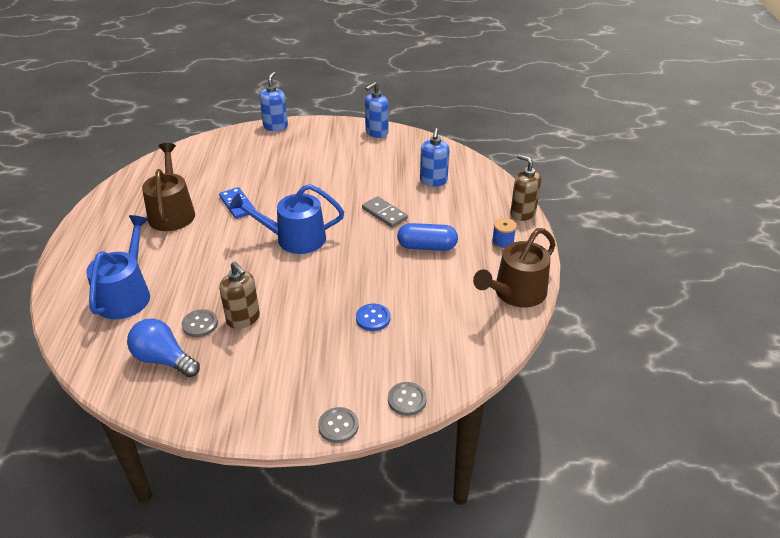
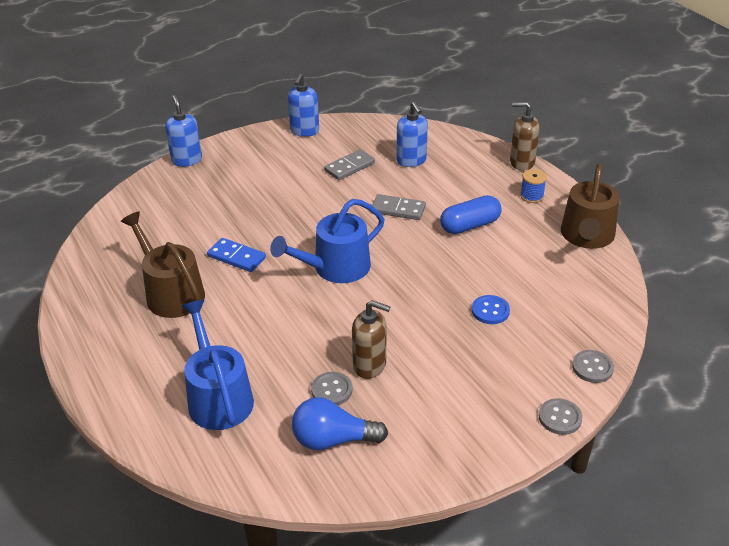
camera: 30 degrees left, 0 degrees up
none -> grey domino [324,149,375,180]

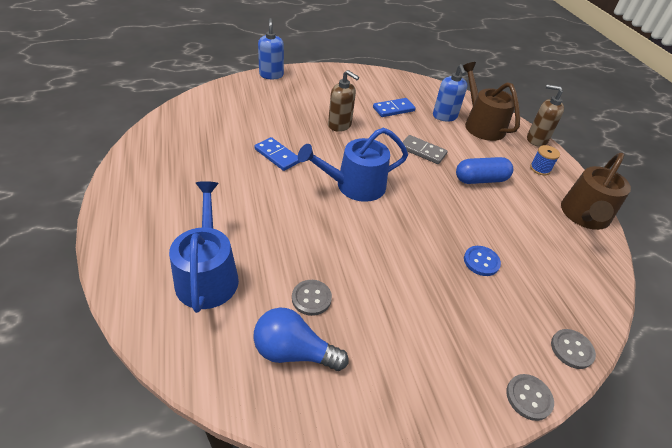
camera: 10 degrees right, 5 degrees up
brown watering can [121,212,205,318] -> brown watering can moved to [463,62,520,141]
blue soap dispenser [287,73,319,137] -> none
grey domino [324,149,375,180] -> blue domino [373,98,416,117]
brown soap dispenser [352,300,390,379] -> brown soap dispenser moved to [328,70,359,132]

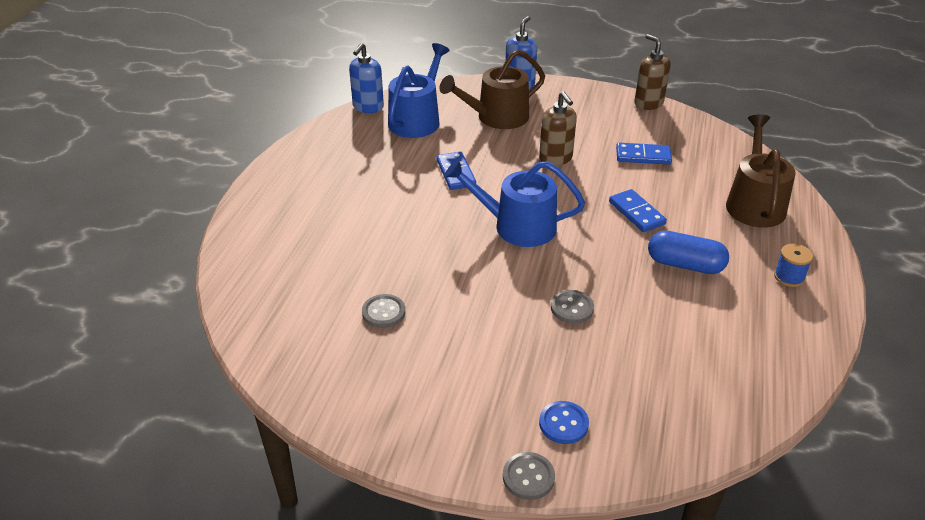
camera: 35 degrees right, 5 degrees down
blue watering can [169,181,239,313] -> blue watering can moved to [388,43,450,138]
blue light bulb [254,308,349,371] -> none
grey domino [402,135,447,164] -> blue domino [609,189,667,232]
blue soap dispenser [433,64,467,122] -> blue soap dispenser moved to [349,43,384,113]
blue button [464,246,501,276] -> blue button moved to [539,401,589,444]
brown soap dispenser [527,84,564,147] -> brown soap dispenser moved to [634,34,671,110]
grey button [551,329,596,369] -> grey button moved to [551,290,594,324]
brown watering can [561,153,631,230] -> brown watering can moved to [440,50,545,129]

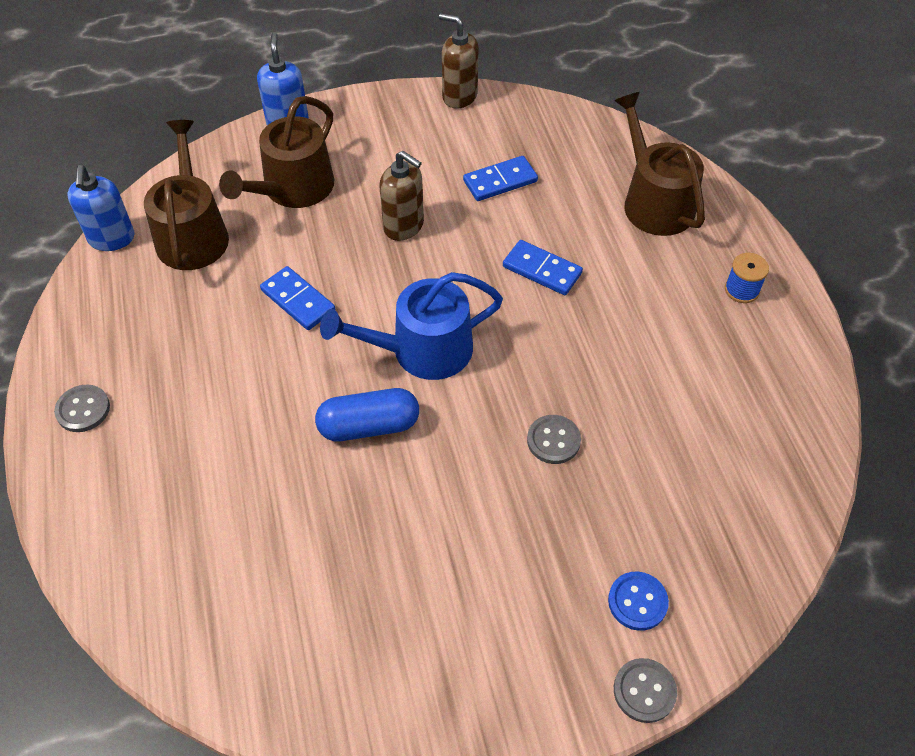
camera: 30 degrees left, 15 degrees up
grey button [362,294,405,328] -> grey button moved to [54,385,110,432]
blue watering can [388,43,450,138] -> brown watering can [144,120,229,270]
blue capsule [648,230,729,274] -> blue capsule moved to [315,388,419,441]

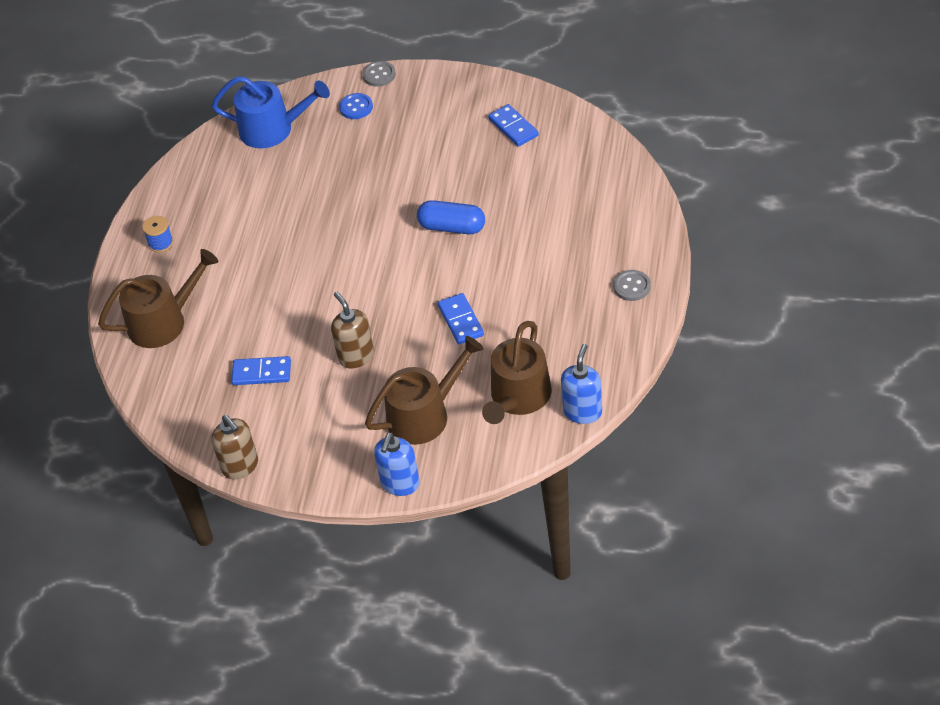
camera: 150 degrees left, 5 degrees down
blue watering can [320,272,503,380] -> blue watering can moved to [212,76,330,148]
blue domino [503,240,583,295] -> blue domino moved to [488,104,539,147]
grey button [527,415,581,464] -> none
brown watering can [614,92,705,236] -> brown watering can turned 120 degrees counterclockwise [98,249,218,348]

